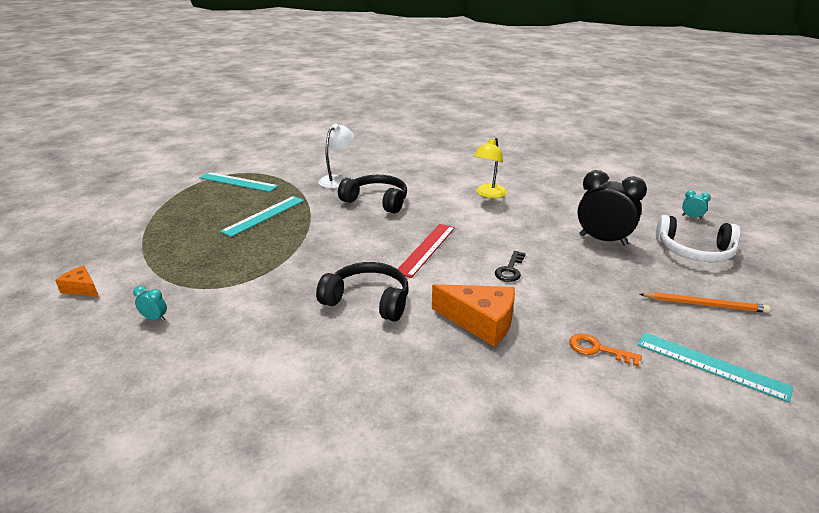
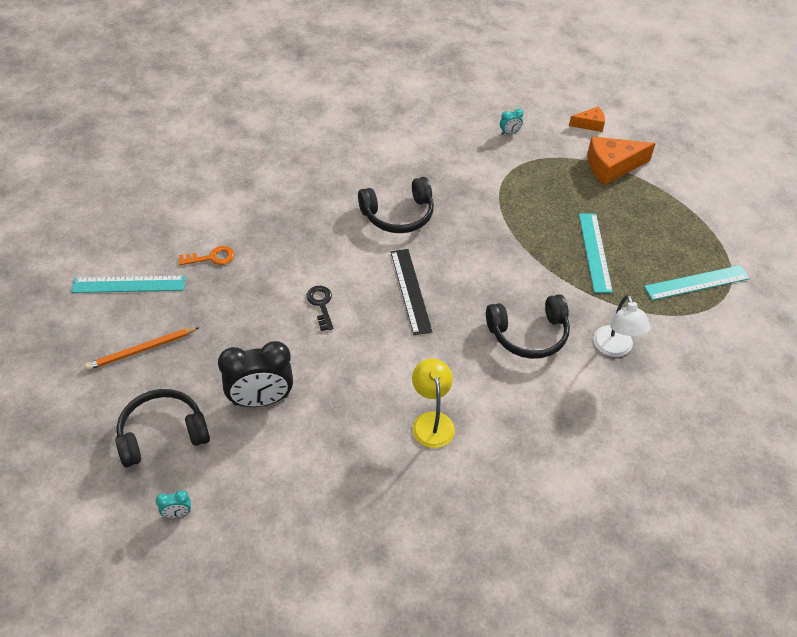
camera: 140 degrees right, 20 degrees up
red ruler [398,224,455,278] -> black ruler [391,249,433,335]
orange cheese [432,284,515,346] -> orange cheese moved to [587,136,656,185]
white headphones [656,215,741,262] -> black headphones [115,389,210,467]

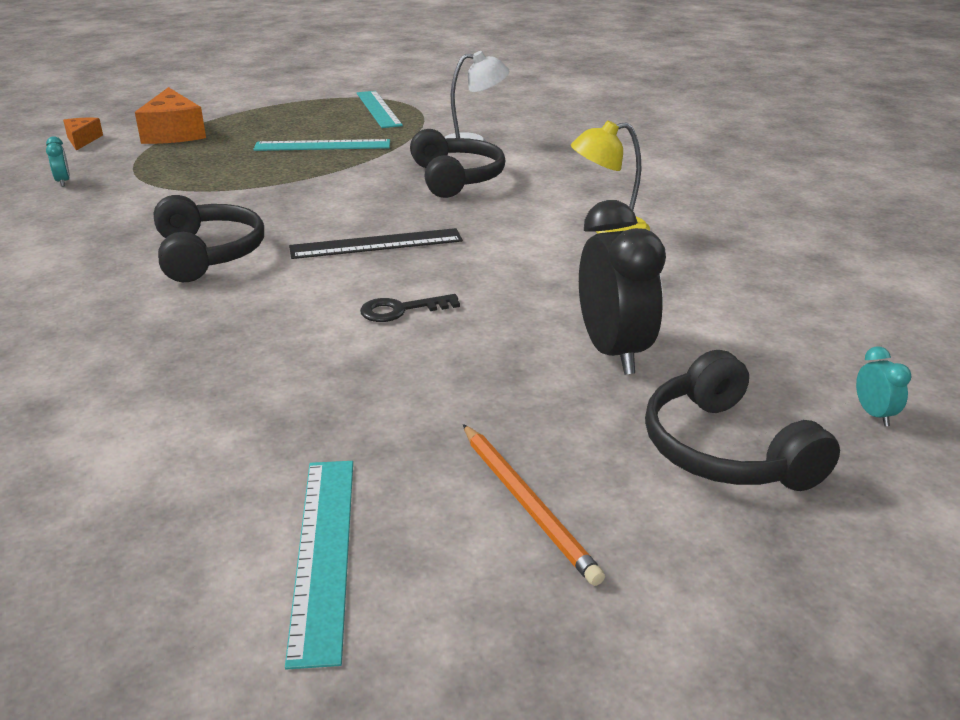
camera: 90 degrees left, 20 degrees down
orange key [178,246,234,265] -> none

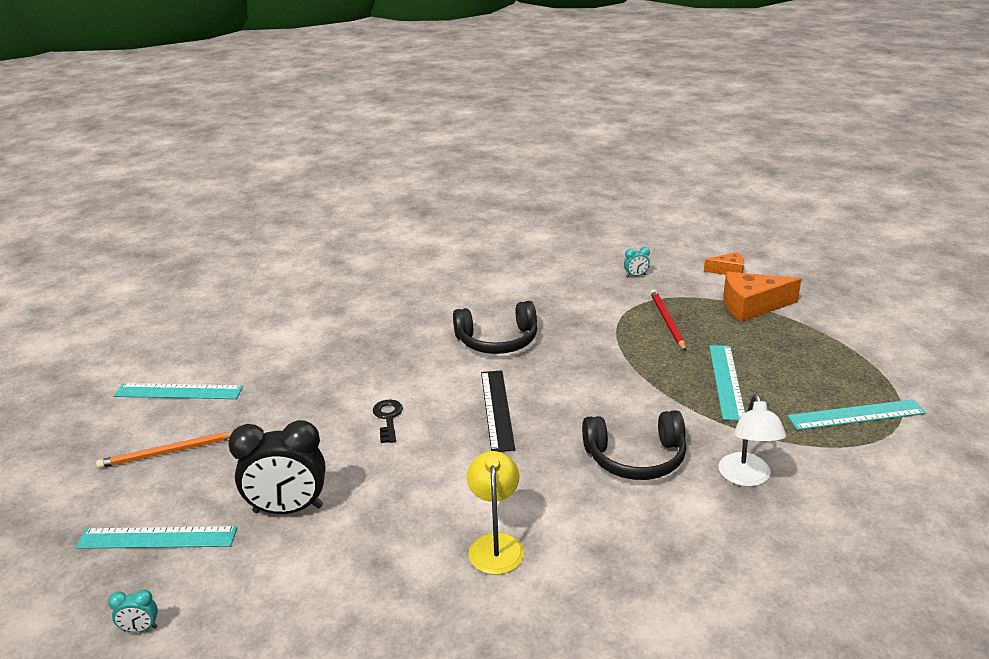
camera: 100 degrees right, 0 degrees up
black headphones [645,350,840,491] -> turquoise ruler [75,526,238,549]
none -> red pencil [650,290,686,351]

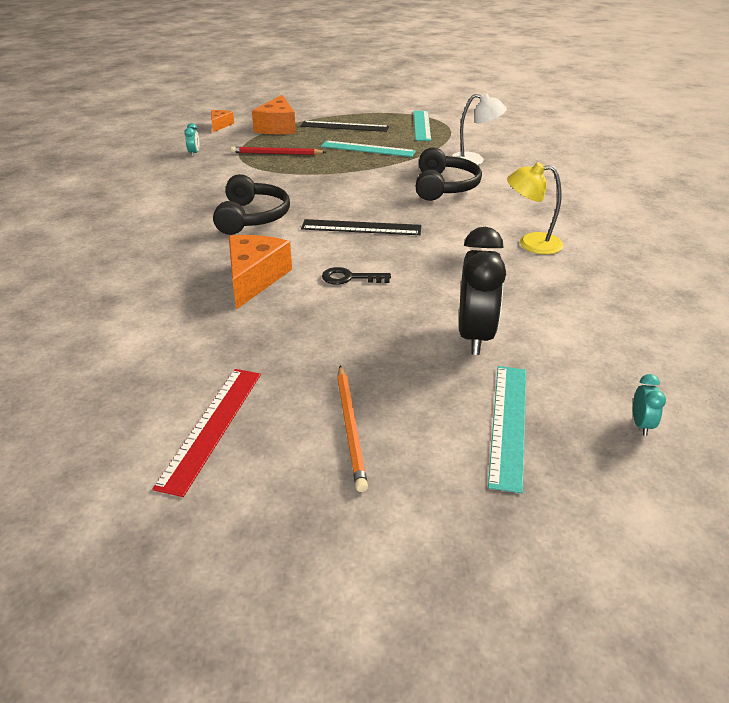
camera: 80 degrees left, 5 degrees up
turquoise ruler [114,383,243,399] -> red ruler [152,369,261,497]
none -> orange cheese [229,235,292,310]
none -> black ruler [301,121,389,132]

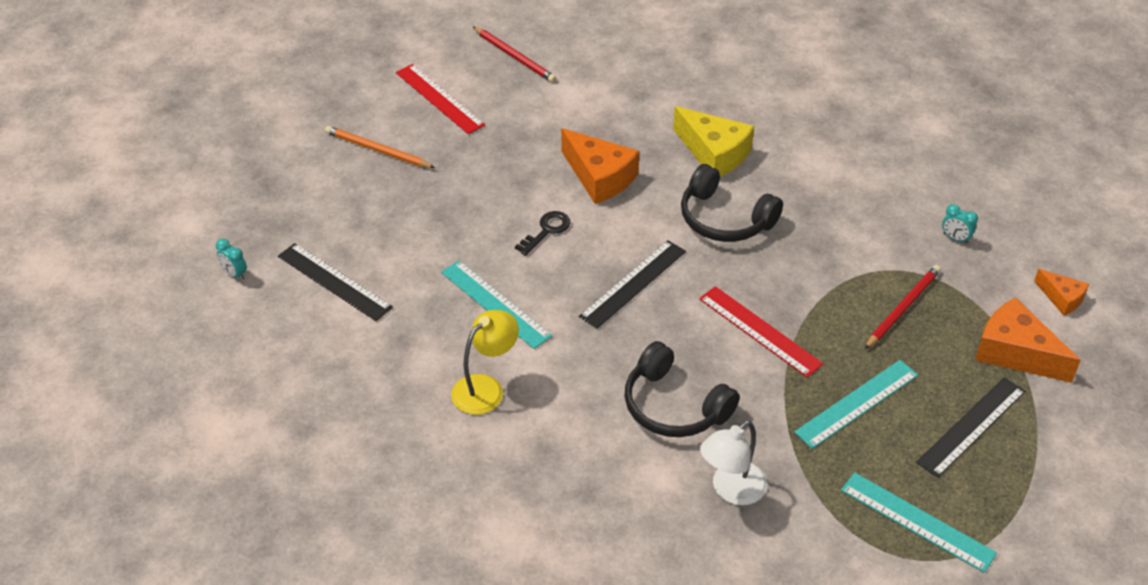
camera: 125 degrees right, 10 degrees up
black clock [459,227,506,355] -> none
turquoise ruler [488,366,526,493] -> turquoise ruler moved to [441,260,552,349]
none -> black ruler [278,243,393,321]
none -> red pencil [473,27,556,82]
none -> yellow cheese [673,106,754,177]
none -> red ruler [699,286,823,377]

